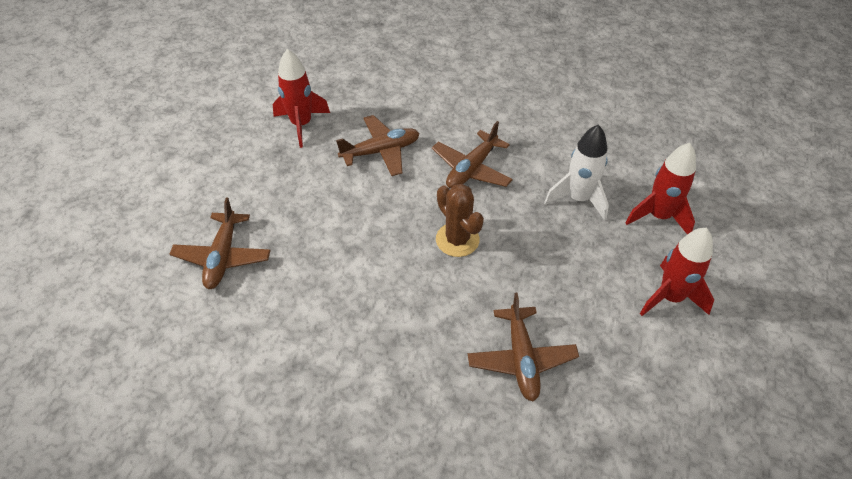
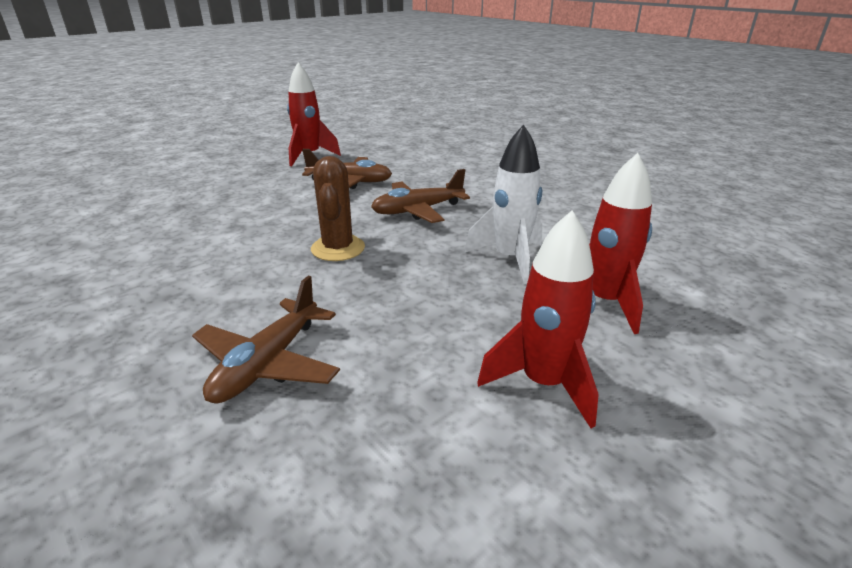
camera: 30 degrees right, 20 degrees down
brown plane [170,198,271,289] -> none

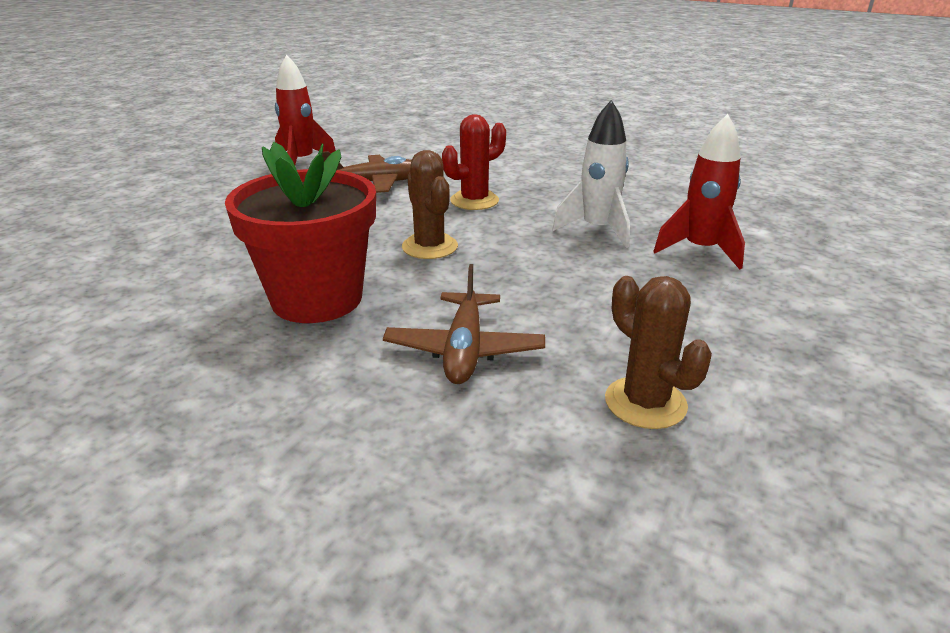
camera: 20 degrees left, 0 degrees up
brown plane [371,169,470,223] -> red cactus [442,114,506,210]
red rocket [477,210,599,428] -> none
none -> red flower pot [225,142,376,323]
none -> brown cactus [605,276,712,429]

